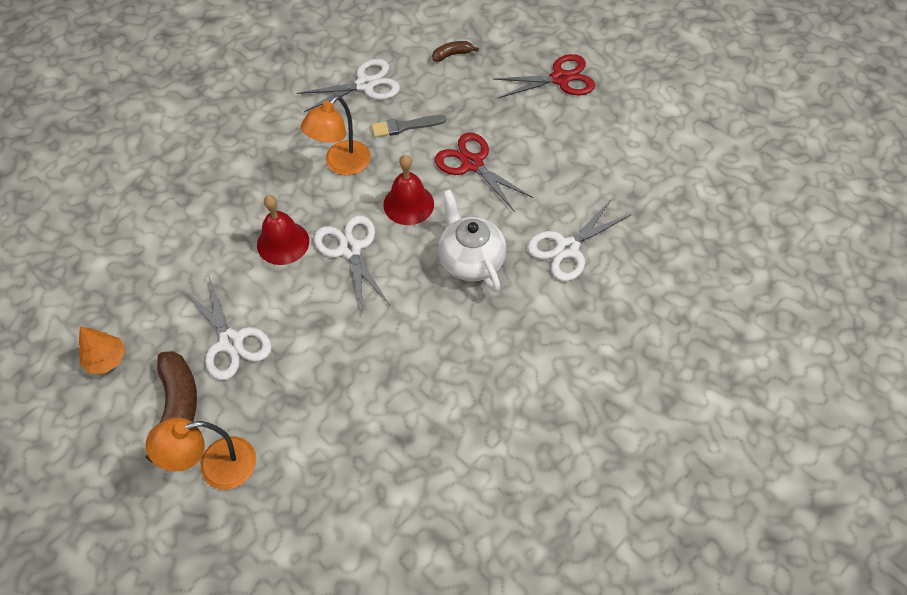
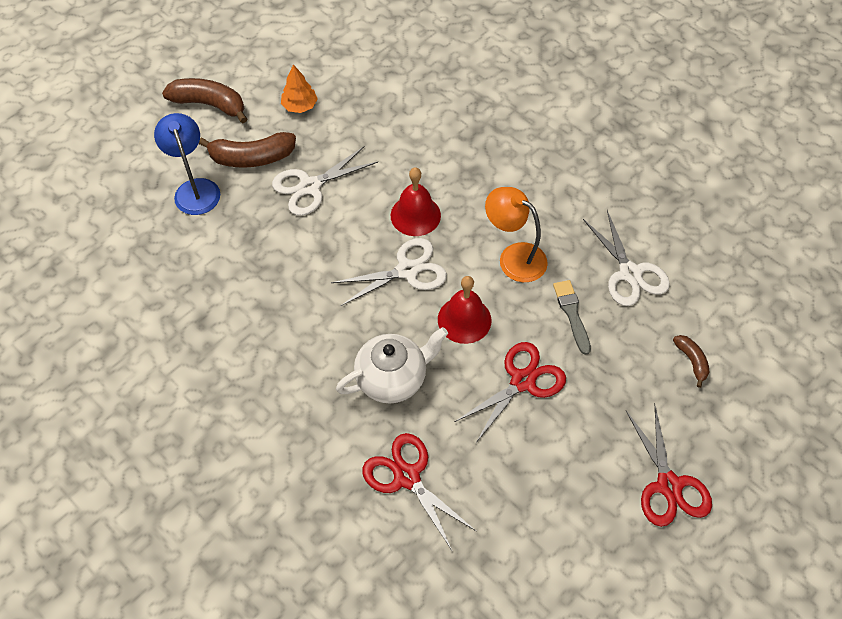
camera: 90 degrees right, 0 degrees up
orange lamp [146,417,256,490] -> blue lamp [154,113,220,215]
white scissors [527,199,632,281] -> red scissors [362,433,476,550]
none -> brown banana [162,78,247,123]

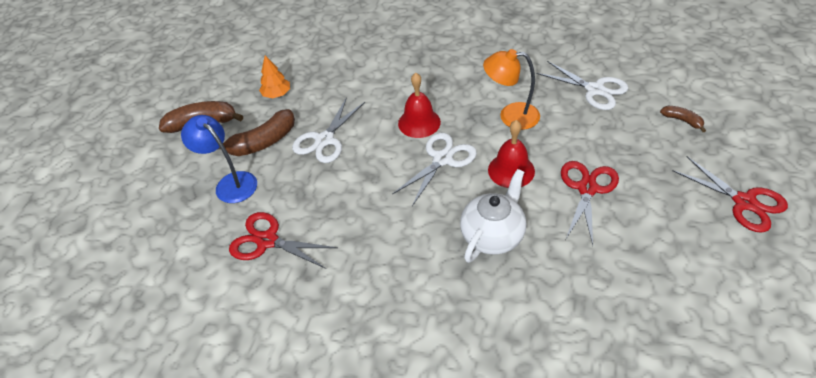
camera: 25 degrees left, 10 degrees down
red scissors [362,433,476,550] -> red scissors moved to [229,212,338,269]
grey brush [553,280,591,355] -> none

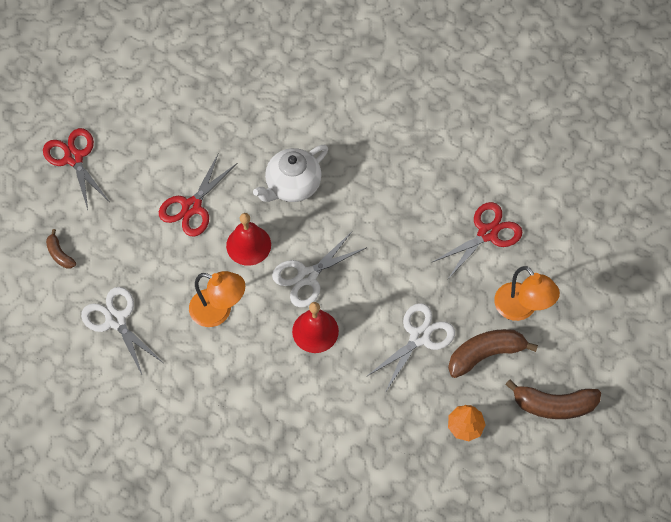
camera: 170 degrees left, 15 degrees up
blue lamp [181,115,257,203] -> orange lamp [494,266,560,321]
red scissors [229,212,338,269] -> red scissors turned 75 degrees counterclockwise [431,202,522,279]

